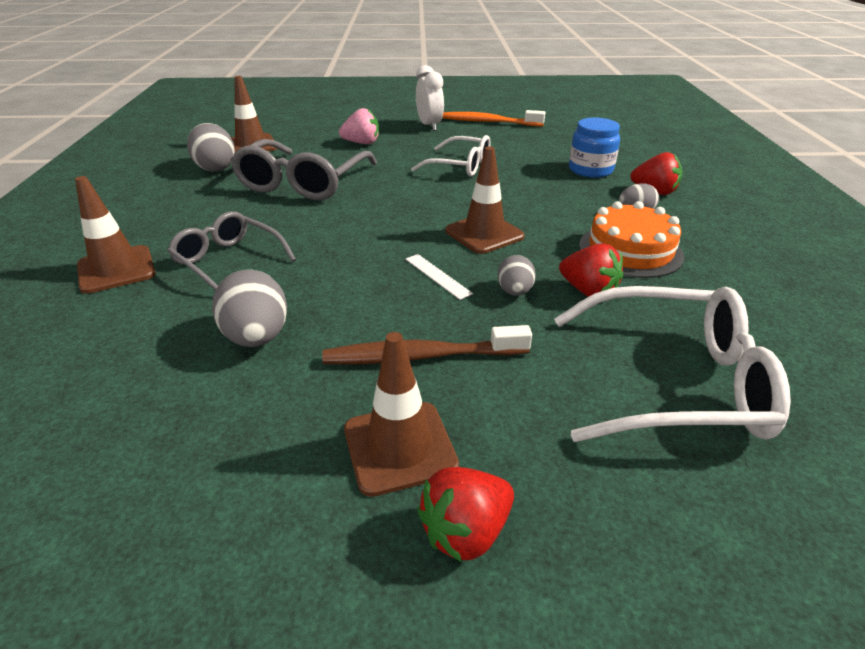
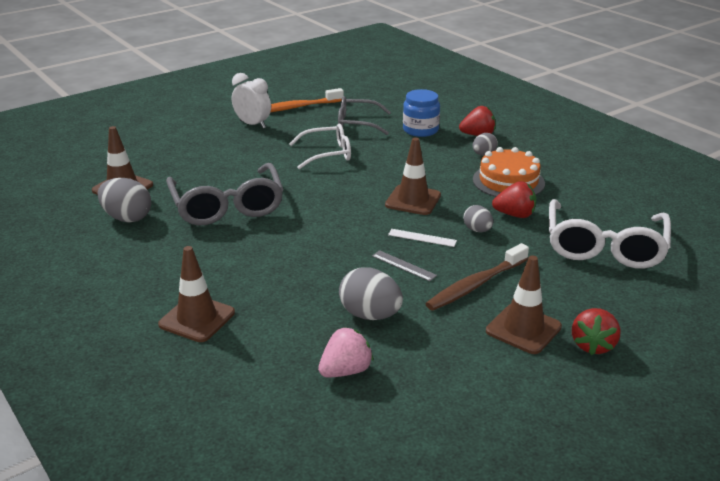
camera: 35 degrees left, 5 degrees down
grey glasses [167,211,296,291] -> grey glasses moved to [338,96,391,135]
pink strawberry [339,108,379,144] -> pink strawberry moved to [318,327,373,378]
white glasses [554,286,791,442] -> white glasses turned 135 degrees clockwise [549,199,671,269]
none -> grey ruler [372,250,437,281]

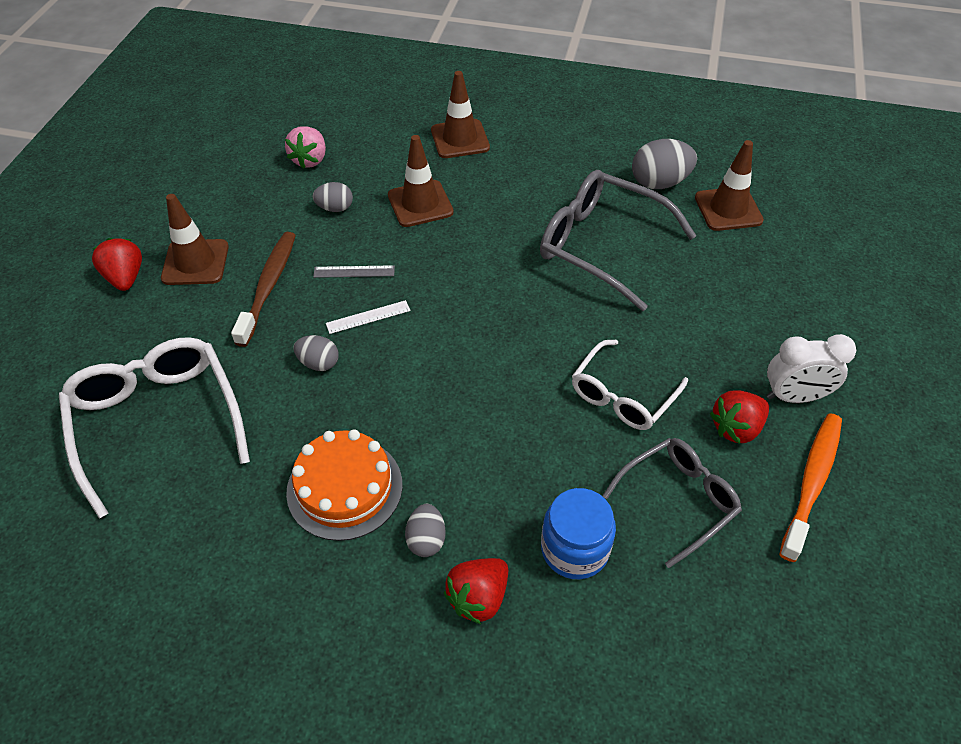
camera: 140 degrees right, 20 degrees up
grey egg [339,267,403,320] -> grey egg [313,182,353,212], size x0.60
brown traffic cone [385,137,441,215] -> brown traffic cone moved to [388,135,454,227]
red strawberry [492,181,536,218] -> red strawberry moved to [710,391,769,444]

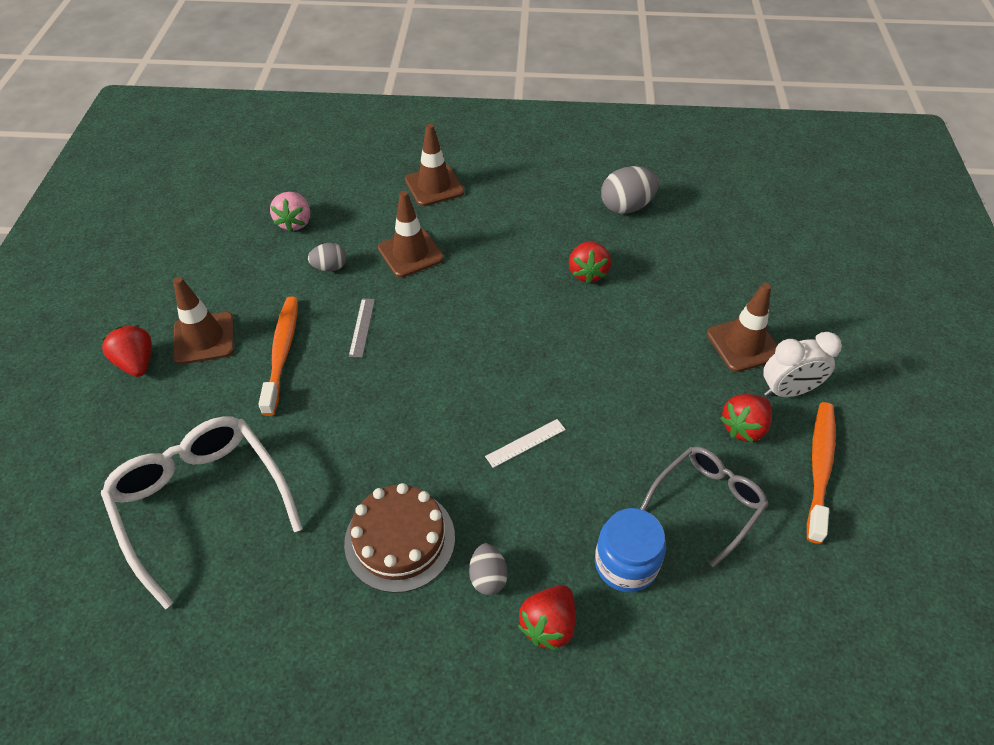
camera: 10 degrees left, 0 degrees up
brown toothbrush [231,232,296,347] -> orange toothbrush [258,297,298,416]
orange cake [286,429,403,541] -> brown cake [344,483,455,593]
grey egg [293,335,339,371] -> none
grey ruler [313,265,395,278] -> grey ruler turned 75 degrees counterclockwise [349,298,375,358]
white ruler [326,300,411,334] -> white ruler moved to [485,419,566,468]
grey glasses [540,170,696,311] -> red strawberry [569,241,611,284]
white glasses [572,340,688,430] -> none
brown traffic cone [695,140,764,231] -> brown traffic cone moved to [707,283,777,372]

